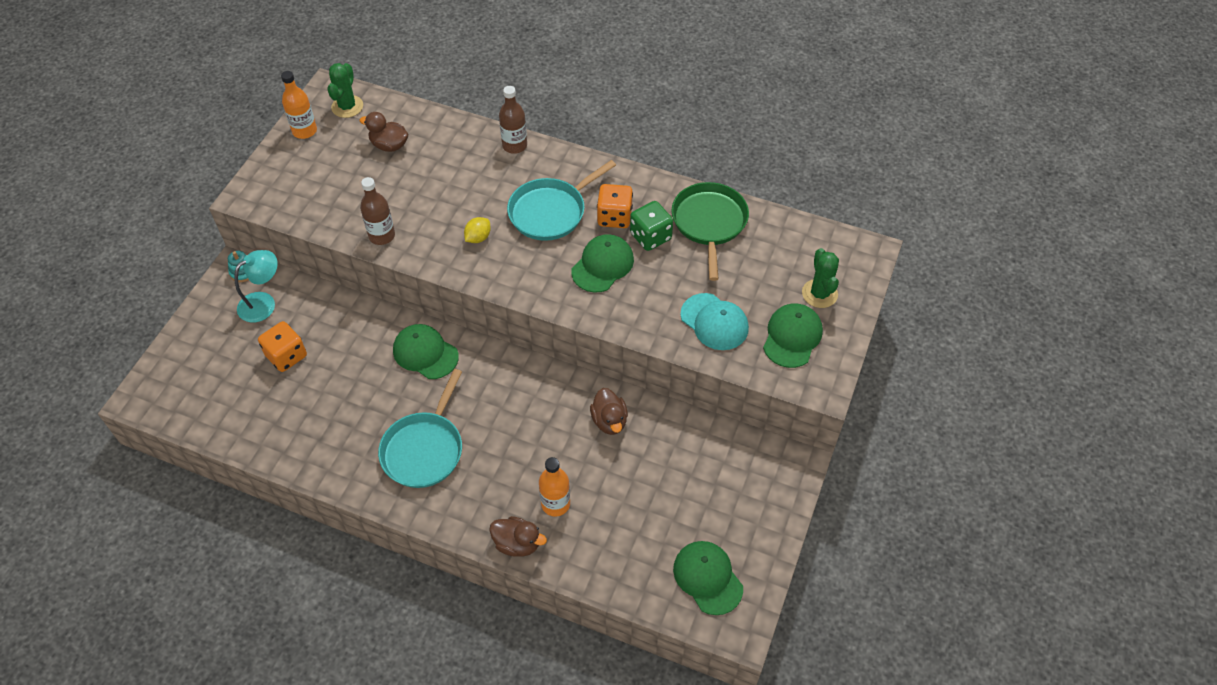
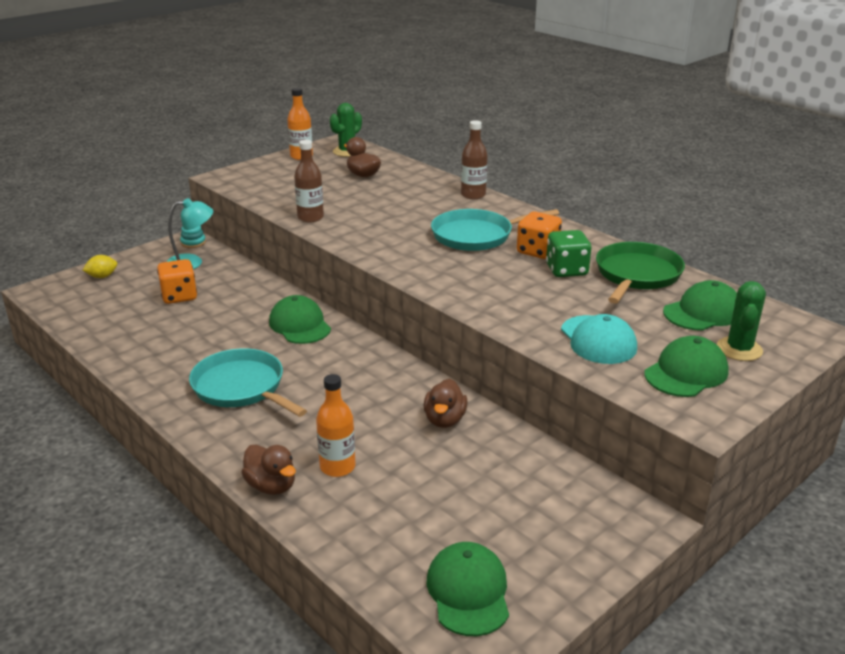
camera: 25 degrees right, 25 degrees down
turquoise pan [378,369,462,488] -> turquoise pan turned 90 degrees clockwise [189,348,307,417]
yellow lemon [464,217,491,243] -> yellow lemon moved to [83,255,117,278]
green cap [571,234,634,293] -> green cap moved to [663,280,737,331]

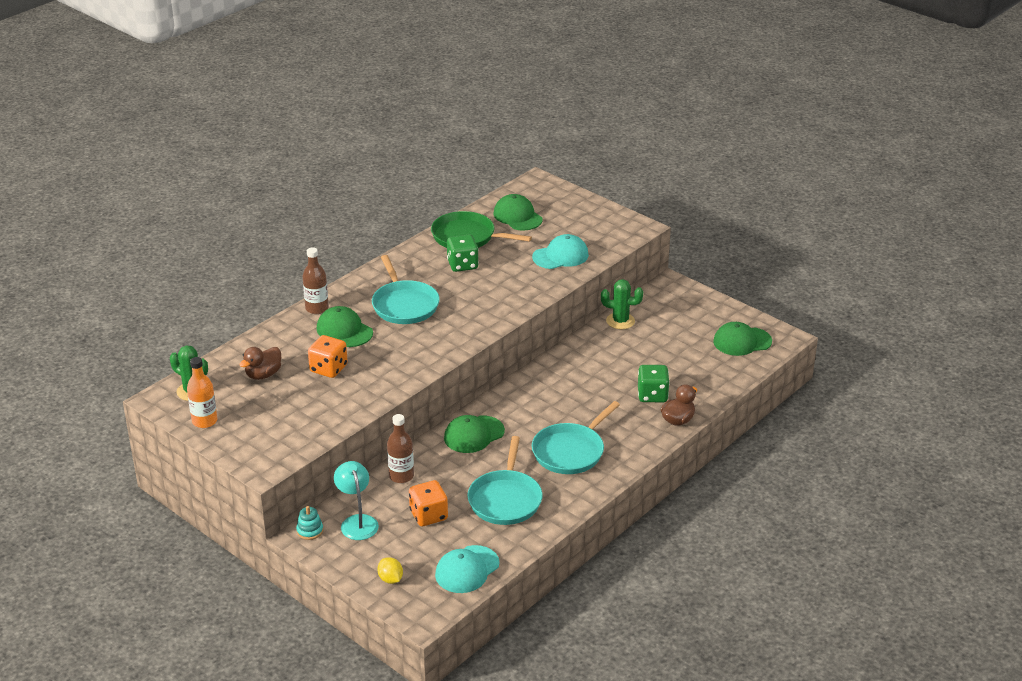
camera: 95 degrees left, 5 degrees up
brown bottle [294,140,324,222] -> brown bottle moved to [387,414,414,483]
orange bottle [316,374,355,477] -> green dice [638,365,670,402]
brown duck [423,379,468,428] -> none
orange dice [517,212,562,259] -> orange dice moved to [308,335,348,378]
green cap [645,336,729,397] -> green cap moved to [317,306,373,347]
green cactus [717,281,766,361] -> green cactus moved to [601,279,643,329]
none -> turquoise cap [435,545,500,593]
none -> turquoise pan [467,436,543,525]

